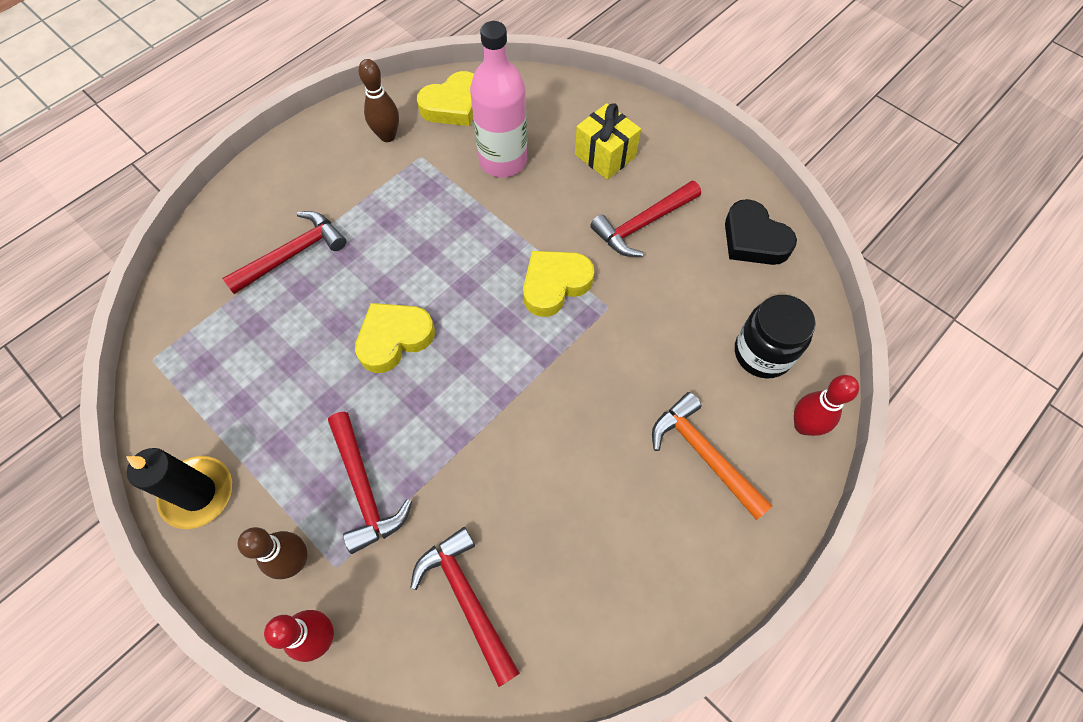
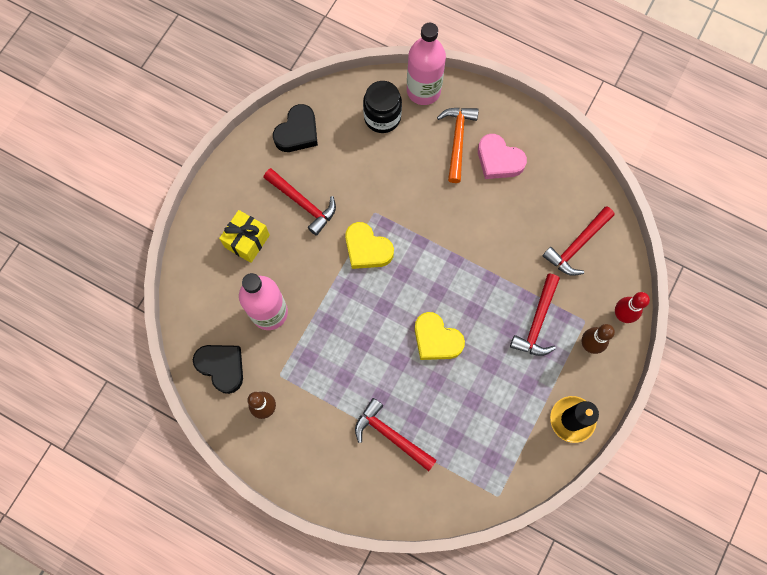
camera: 105 degrees left, 10 degrees up
red hammer [328,412,412,554] -> red hammer turned 150 degrees clockwise [510,274,560,356]
yellow heart [417,71,474,126] -> black heart [193,345,243,394]
orange hammer [652,392,772,520] -> orange hammer turned 150 degrees clockwise [437,108,479,183]
red bowling pin [794,375,859,436] -> pink bottle [407,23,446,105]
none -> pink heart [478,134,527,179]

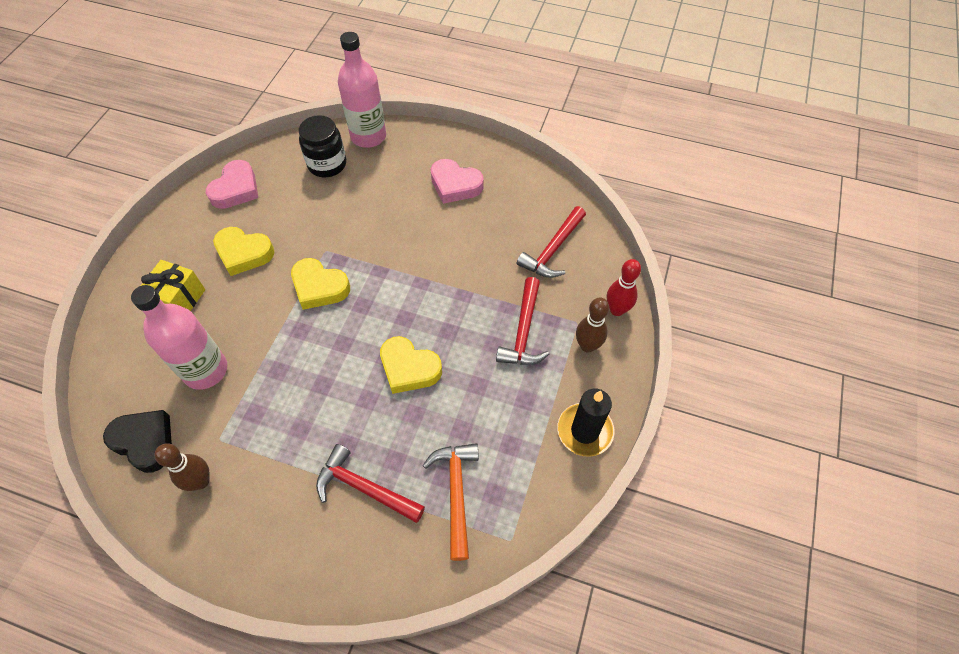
camera: 10 degrees left, 15 degrees down
red hammer [263,168,336,236] -> yellow heart [213,227,274,276]
black heart [273,104,318,152] -> pink heart [206,160,258,209]
orange hammer [437,108,479,183] -> orange hammer moved to [423,443,479,561]

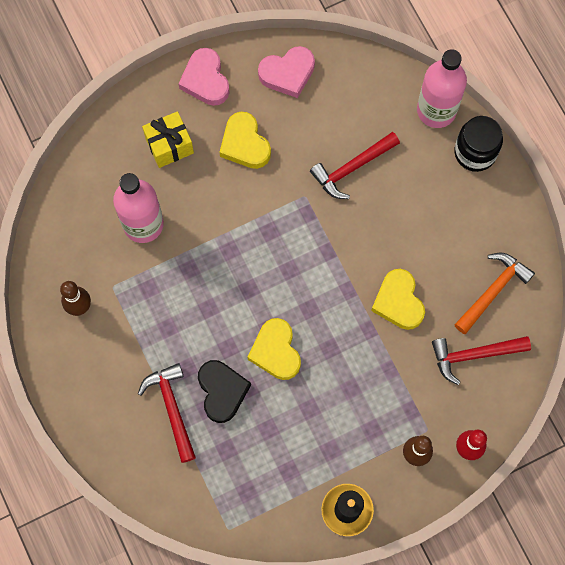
camera: 45 degrees right, 15 degrees up
black heart [103,410,172,473] -> black heart moved to [198,360,251,423]
yellow heart [291,258,350,310] -> yellow heart moved to [371,269,425,330]
black jar [299,115,346,177] -> black jar moved to [454,116,503,172]
orange hammer [423,443,479,561] -> orange hammer moved to [454,253,535,334]
pink heart [431,159,484,204] -> pink heart moved to [179,48,230,106]
red hammer [496,277,549,365] -> red hammer moved to [310,132,400,199]

